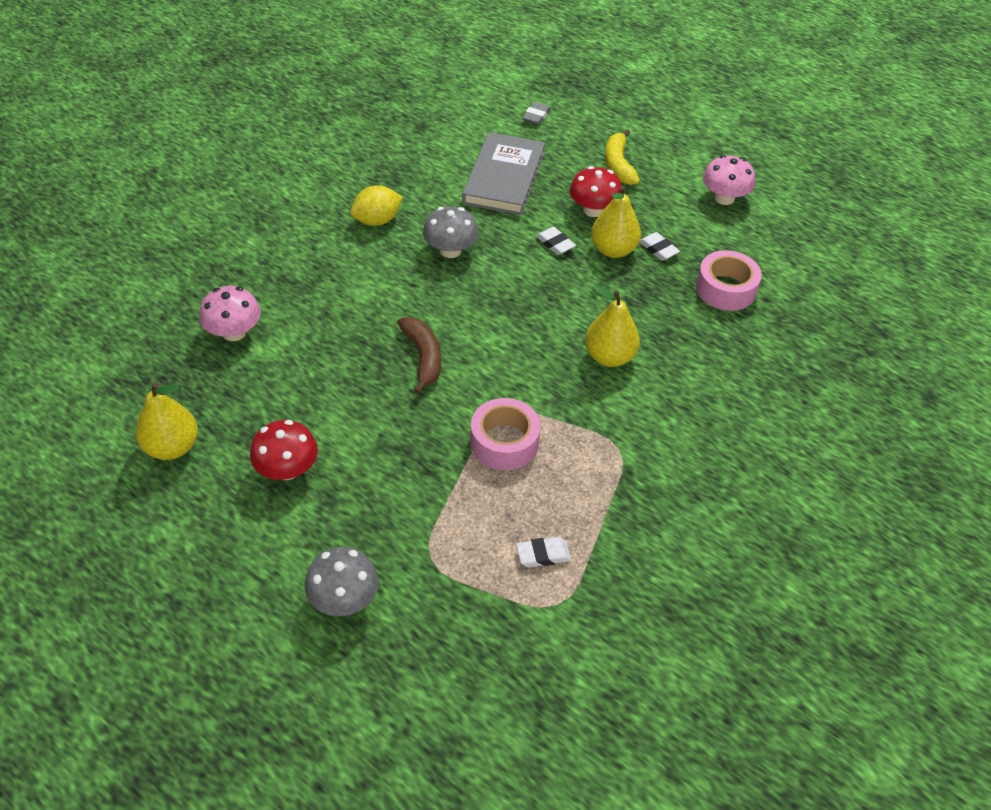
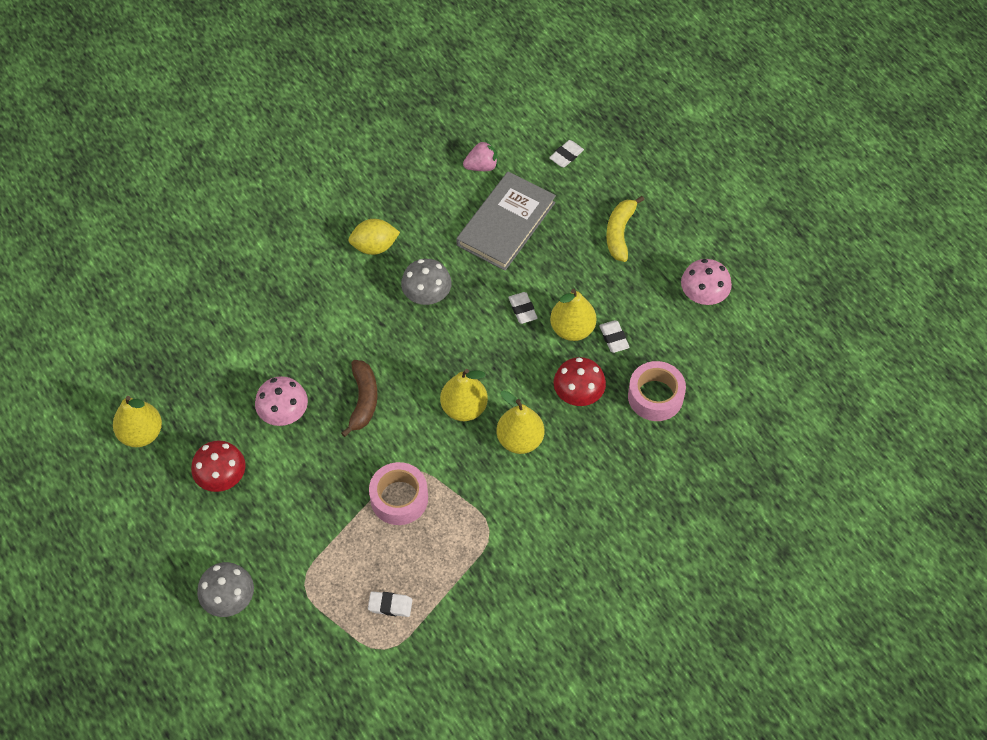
camera: 20 degrees right, 10 degrees up
pink mushroom [199,286,261,341] -> pink mushroom moved to [255,376,308,426]
grey eraser [522,102,551,125] -> white eraser [549,140,584,167]
red mushroom [570,166,622,217] -> red mushroom moved to [554,357,606,406]
none -> yellow pear [440,369,488,421]
none -> pink strawberry [463,140,498,171]

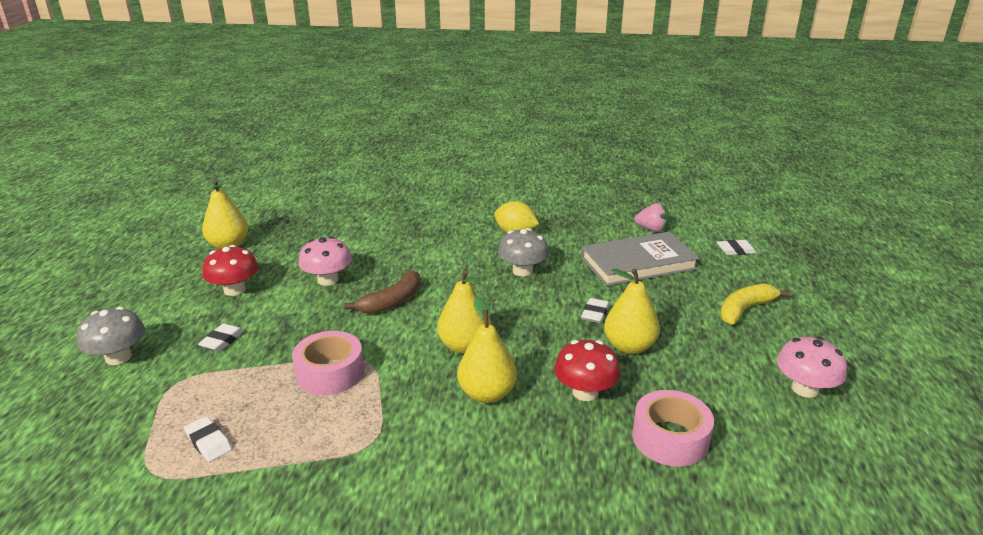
camera: 40 degrees right, 30 degrees down
white eraser [599,320,630,353] -> white eraser moved to [198,324,244,351]

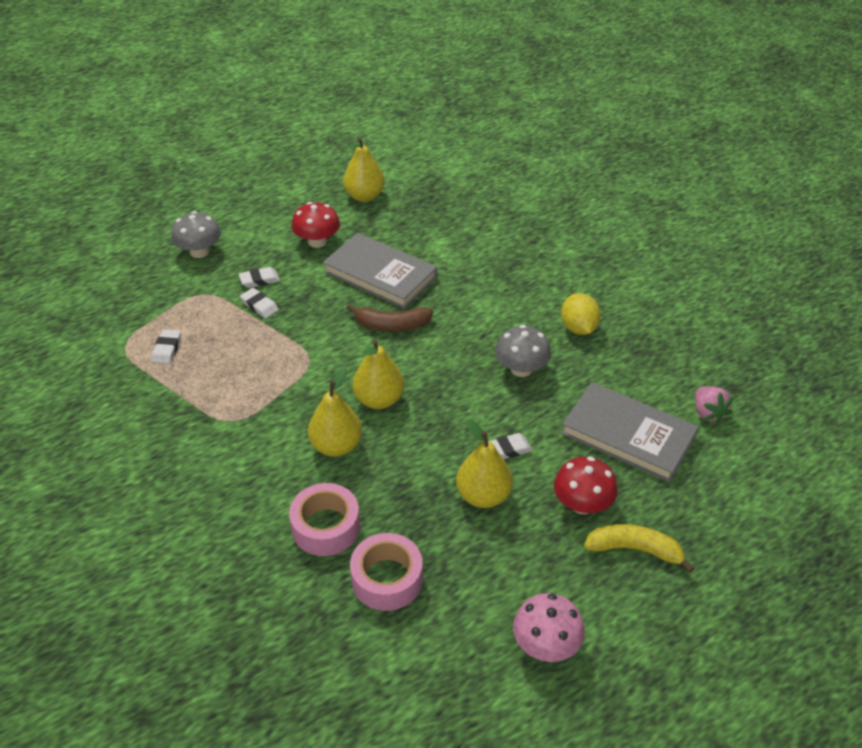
camera: 50 degrees right, 15 degrees up
pink tape [292,331,364,395] -> pink tape moved to [289,483,360,556]
pink mushroom [298,236,352,286] -> grey book [323,233,437,309]
red mushroom [554,340,621,401] -> red mushroom moved to [554,457,618,514]
white eraser [717,240,757,255] -> white eraser moved to [240,288,279,319]

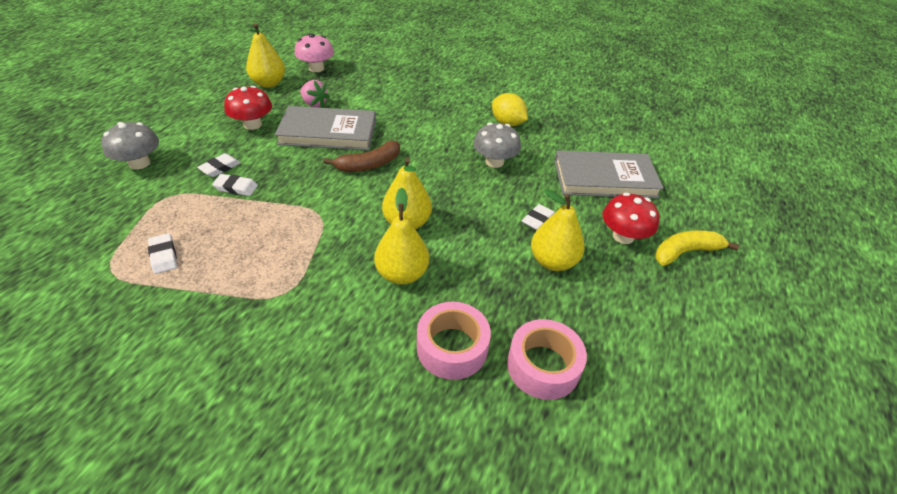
camera: 35 degrees left, 0 degrees up
pink mushroom [513,593,585,662] -> pink mushroom moved to [294,33,334,72]
pink strawberry [695,386,734,424] -> pink strawberry moved to [300,80,330,108]

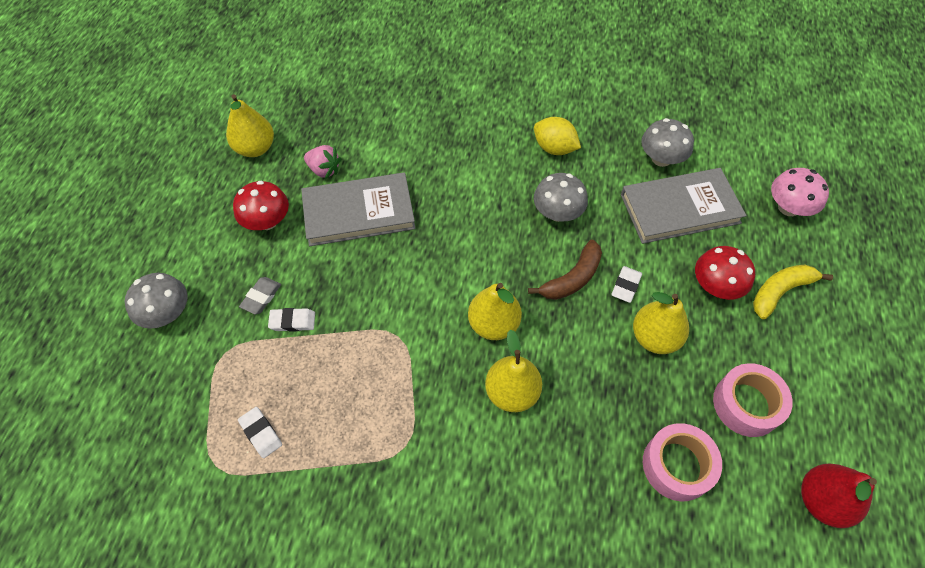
camera: 10 degrees left, 15 degrees up
white eraser [197,153,241,177] -> grey eraser [239,277,281,314]
pink mushroom [294,33,334,72] -> pink mushroom moved to [771,168,829,216]
brown banana [323,141,400,172] -> brown banana moved to [528,239,602,300]
pink tape [417,302,491,380] -> pink tape moved to [713,363,793,437]
none -> grey mushroom [641,118,694,167]
none -> red pear [801,464,877,528]

